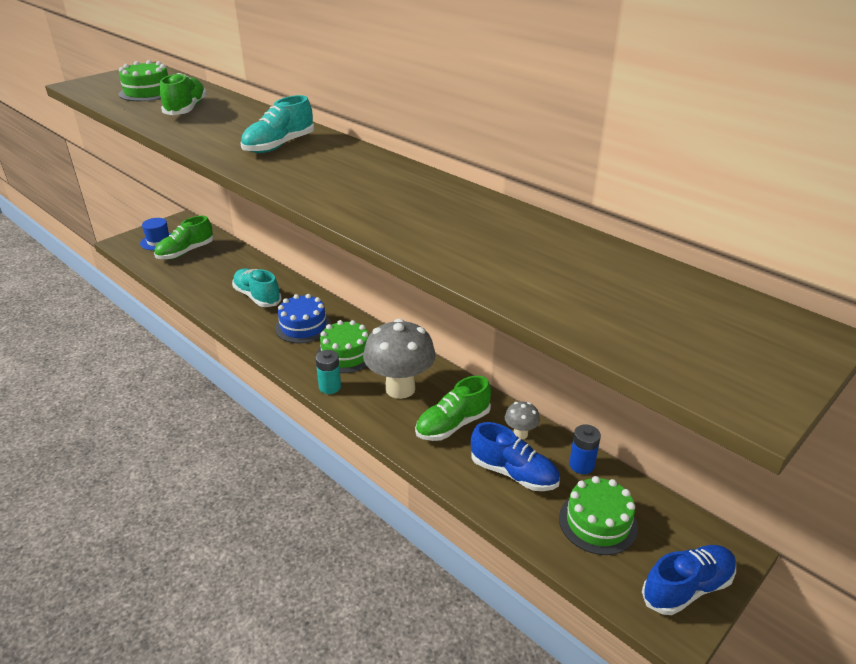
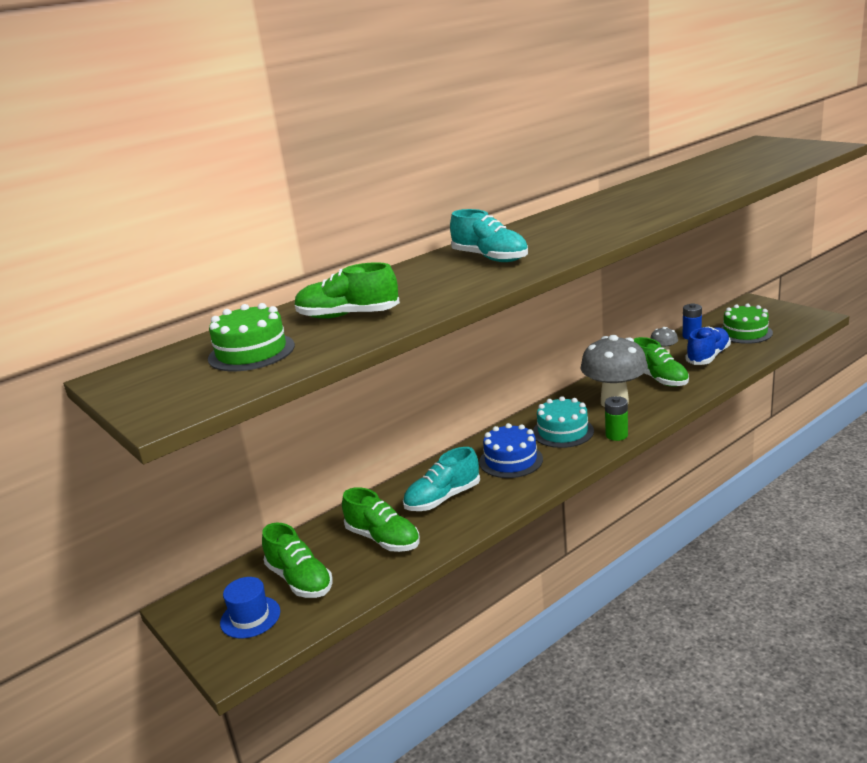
camera: 80 degrees left, 10 degrees down
green cake [316,320,369,373] -> turquoise cake [533,396,594,448]
turquoise battery [316,350,341,394] -> green battery [605,396,628,441]
blue shoe [642,545,736,615] -> none
none -> green shoe [342,487,420,552]

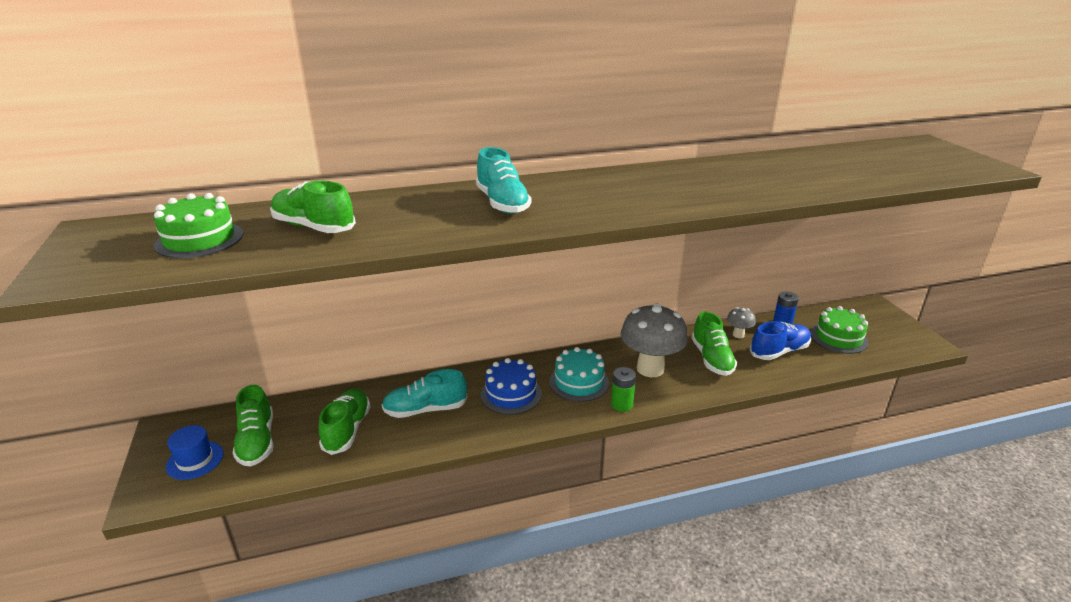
camera: 20 degrees right, 5 degrees up
green shoe [342,487,420,552] -> green shoe turned 150 degrees counterclockwise [319,388,371,455]

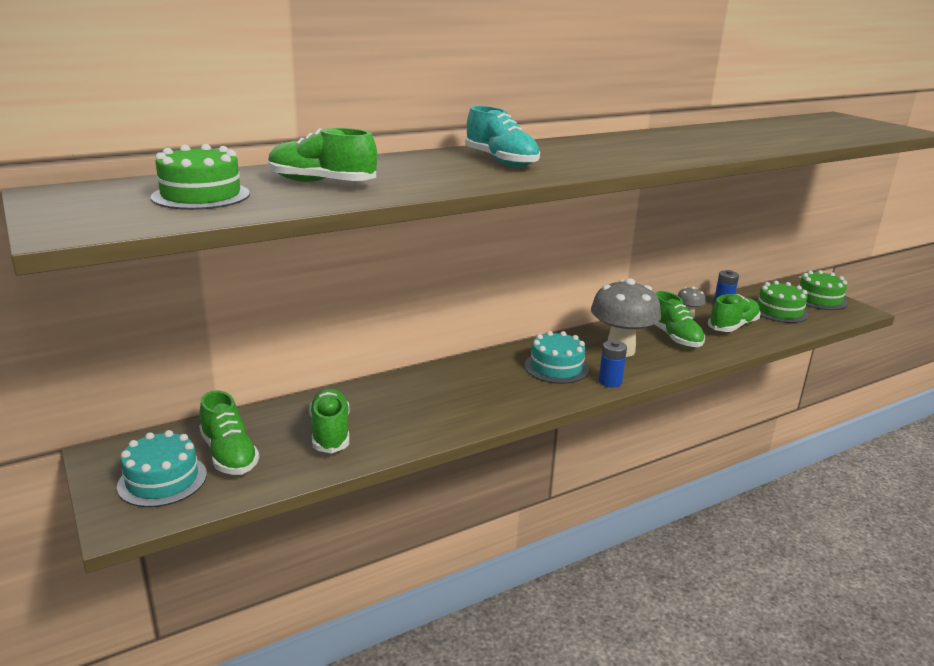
camera: 15 degrees left, 5 degrees down
blue hat [166,425,224,480] -> turquoise cake [117,430,207,507]
turquoise shoe [382,369,467,418] -> none
blue cake [481,358,542,415] -> none
green battery [611,367,636,412] -> blue battery [599,340,627,387]
blue shoe [750,321,811,360] -> green shoe [708,294,761,332]
none -> green cake [799,270,848,310]

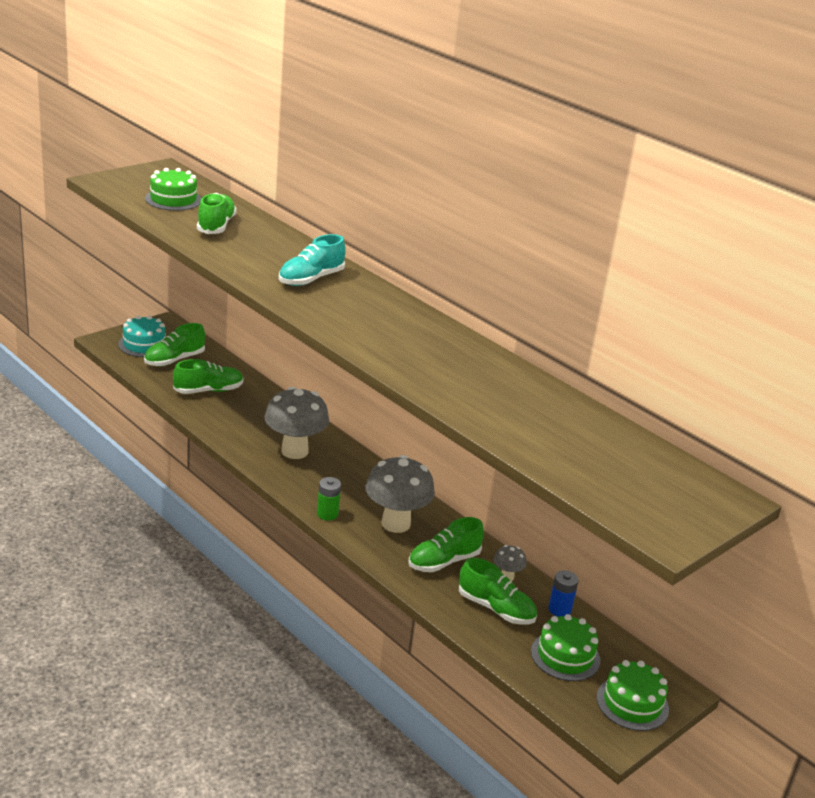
camera: 75 degrees right, 5 degrees up
turquoise cake [525,331,589,384] -> none
blue battery [599,340,627,387] -> green battery [317,477,341,520]
none -> grey mushroom [265,387,329,459]

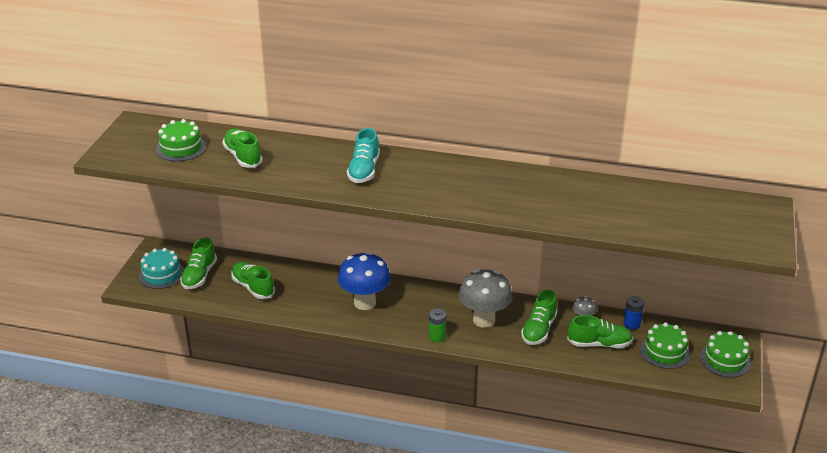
camera: 30 degrees left, 5 degrees up
green shoe [173,359,244,394] -> green shoe turned 75 degrees counterclockwise [231,262,275,299]
grey mushroom [265,387,329,459] -> blue mushroom [338,252,391,310]

